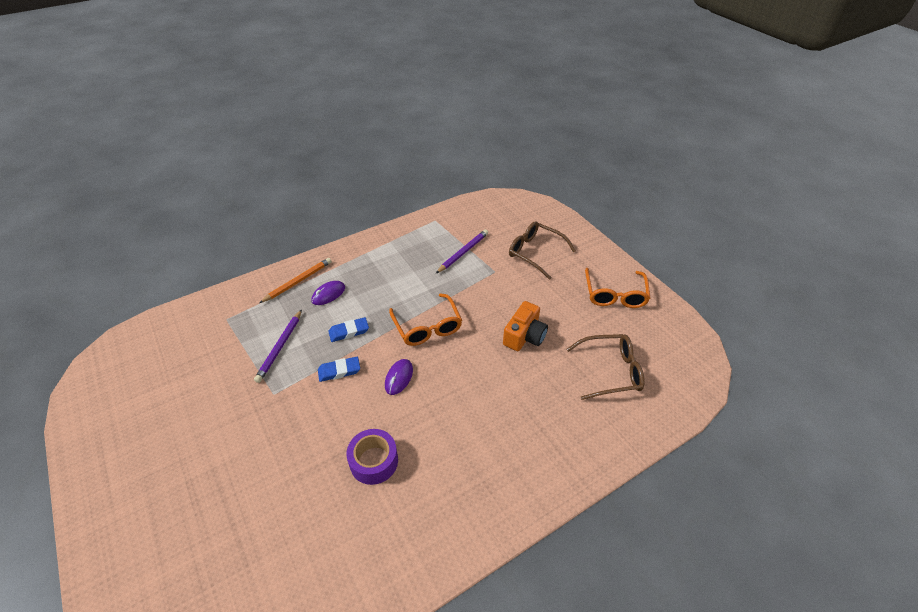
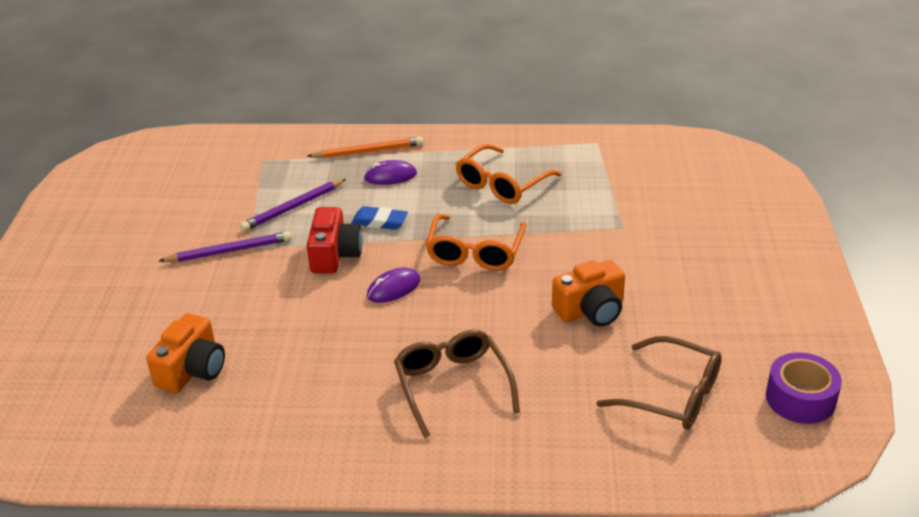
camera: 35 degrees right, 10 degrees down
blue eraser [318,357,360,382] -> red camera [307,207,363,273]
purple tape [346,429,398,485] -> purple tape moved to [766,352,842,424]
purple pencil [436,230,488,273] -> purple pencil moved to [159,231,292,262]
brown glasses [509,221,576,280] -> brown glasses moved to [394,330,520,438]
orange glasses [585,268,651,308] -> orange glasses moved to [456,144,562,204]
none -> orange camera [146,313,225,393]

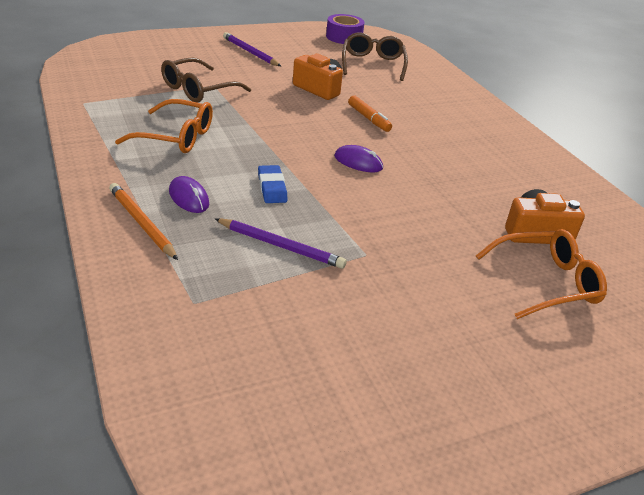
camera: 120 degrees left, 0 degrees up
purple pencil [159,231,292,262] -> purple pencil moved to [223,32,281,66]
red camera [307,207,363,273] -> none
brown glasses [394,330,520,438] -> brown glasses moved to [161,58,251,103]
orange glasses [426,214,526,271] -> orange glasses moved to [476,229,607,319]
none -> orange marker [348,96,392,132]

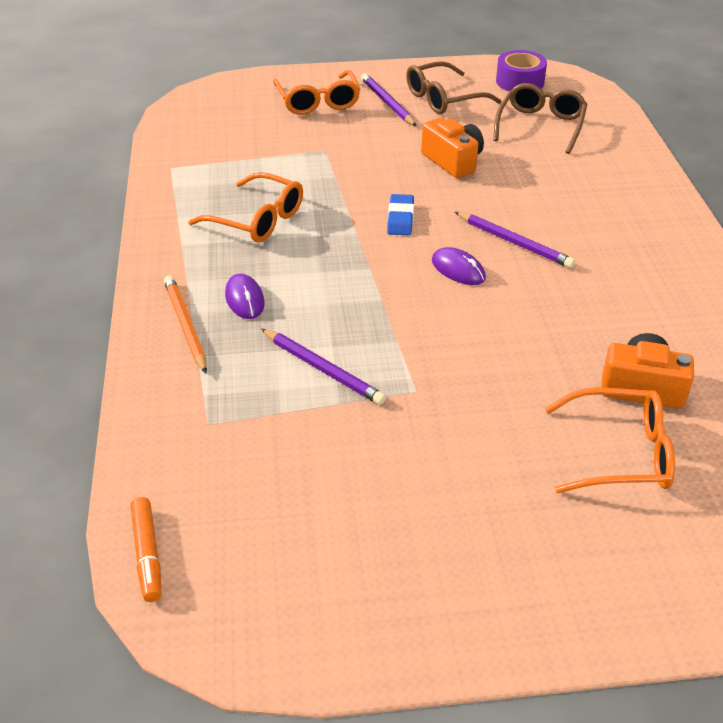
camera: 20 degrees right, 5 degrees up
brown glasses [161,58,251,103] -> brown glasses moved to [406,61,502,114]
blue eraser [258,165,288,203] -> blue eraser moved to [387,194,414,236]
orange marker [348,96,392,132] -> orange marker moved to [130,497,161,602]
none -> orange glasses [273,70,360,115]
none -> purple pencil [455,212,575,268]

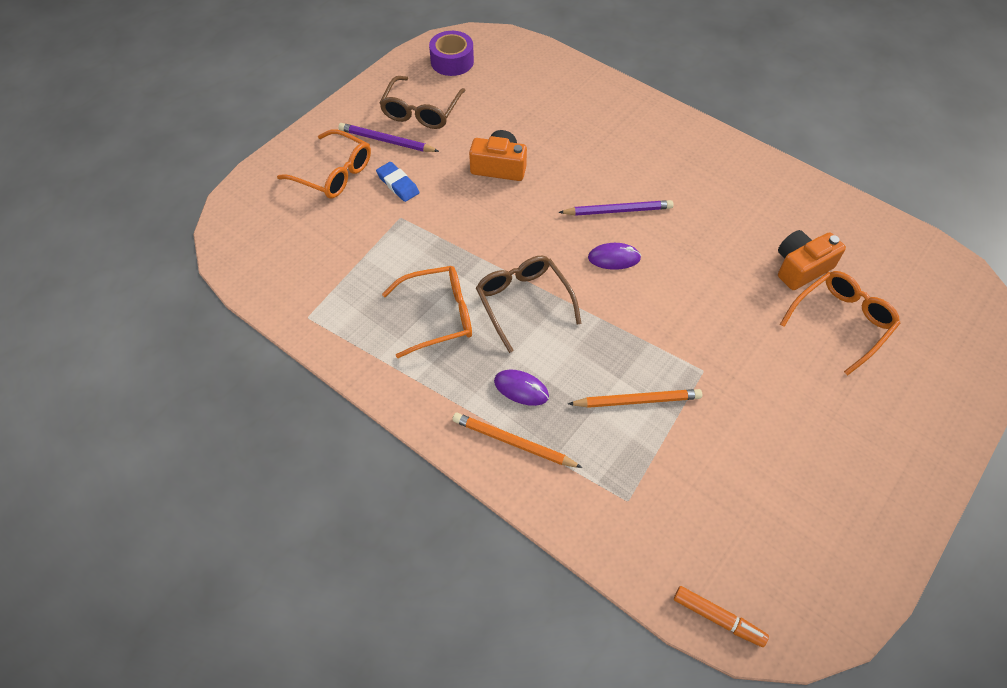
camera: 45 degrees left, 15 degrees up
purple pencil [261,329,386,405] -> orange pencil [568,389,702,408]
blue eraser [387,194,414,236] -> blue eraser moved to [376,162,419,202]
brown glasses [493,83,587,154] -> brown glasses moved to [476,256,582,353]

